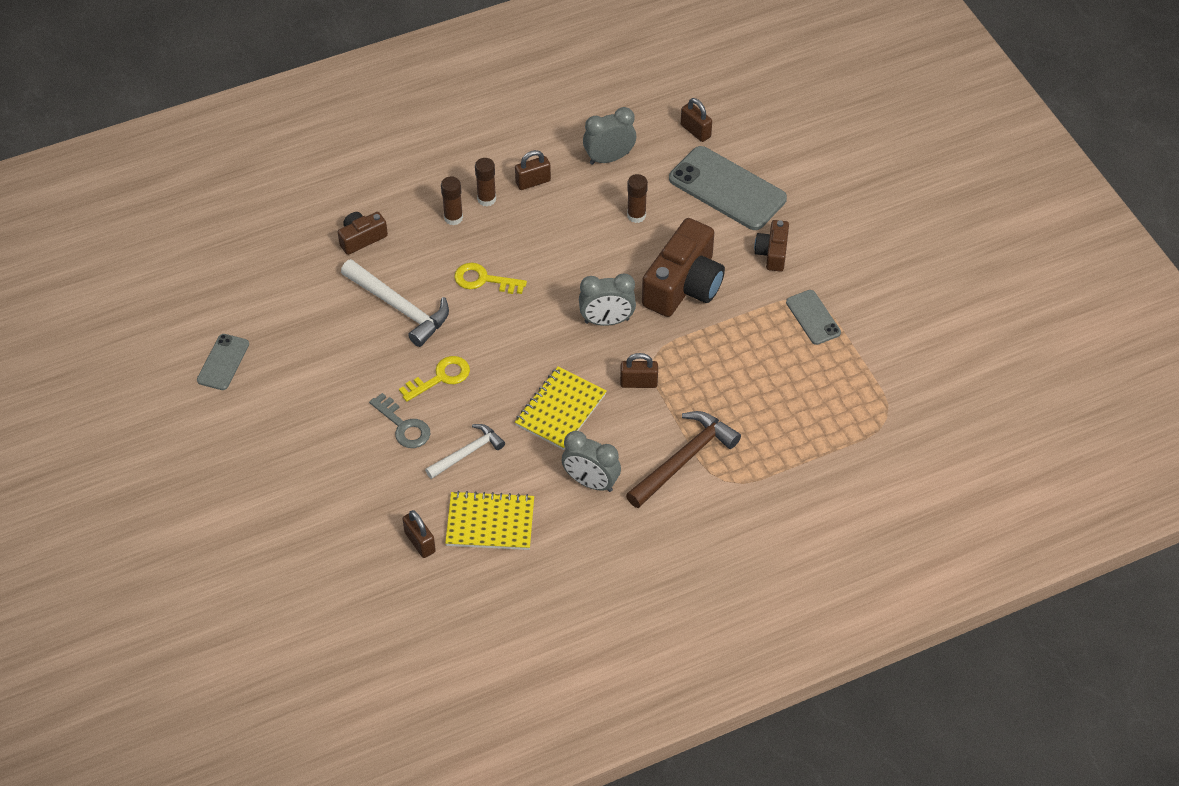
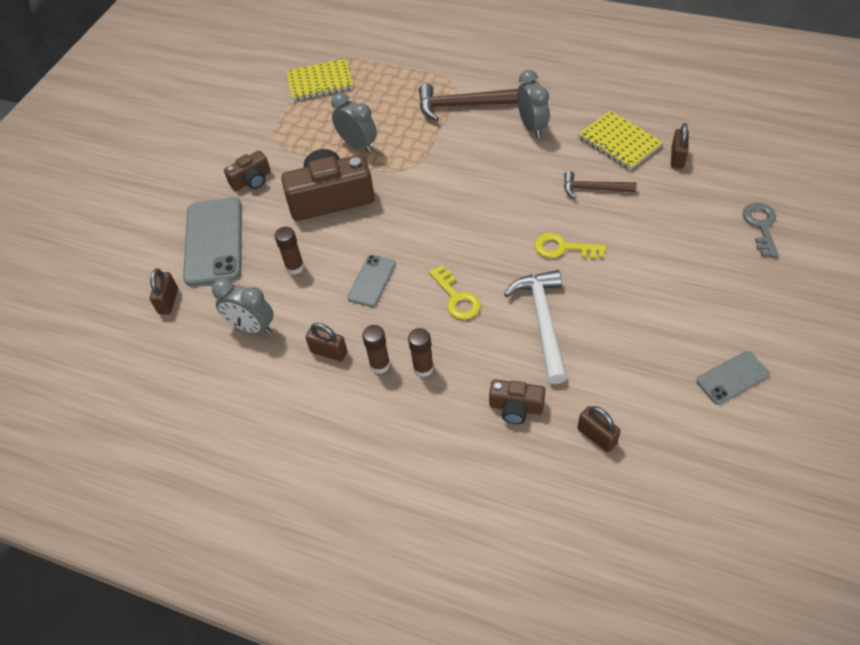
camera: 130 degrees left, 0 degrees up
grey key [369,393,430,448] -> grey key moved to [743,203,779,257]
white hammer [425,424,505,479] -> brown hammer [564,171,637,199]
yellow notebook [515,366,607,450] -> yellow notebook moved to [286,59,353,101]
grey clock [579,274,636,326] -> grey clock moved to [331,93,377,153]
brown padlock [620,353,658,388] -> brown padlock moved to [577,406,621,452]
grey phone [786,290,841,345] -> grey phone moved to [347,255,396,307]

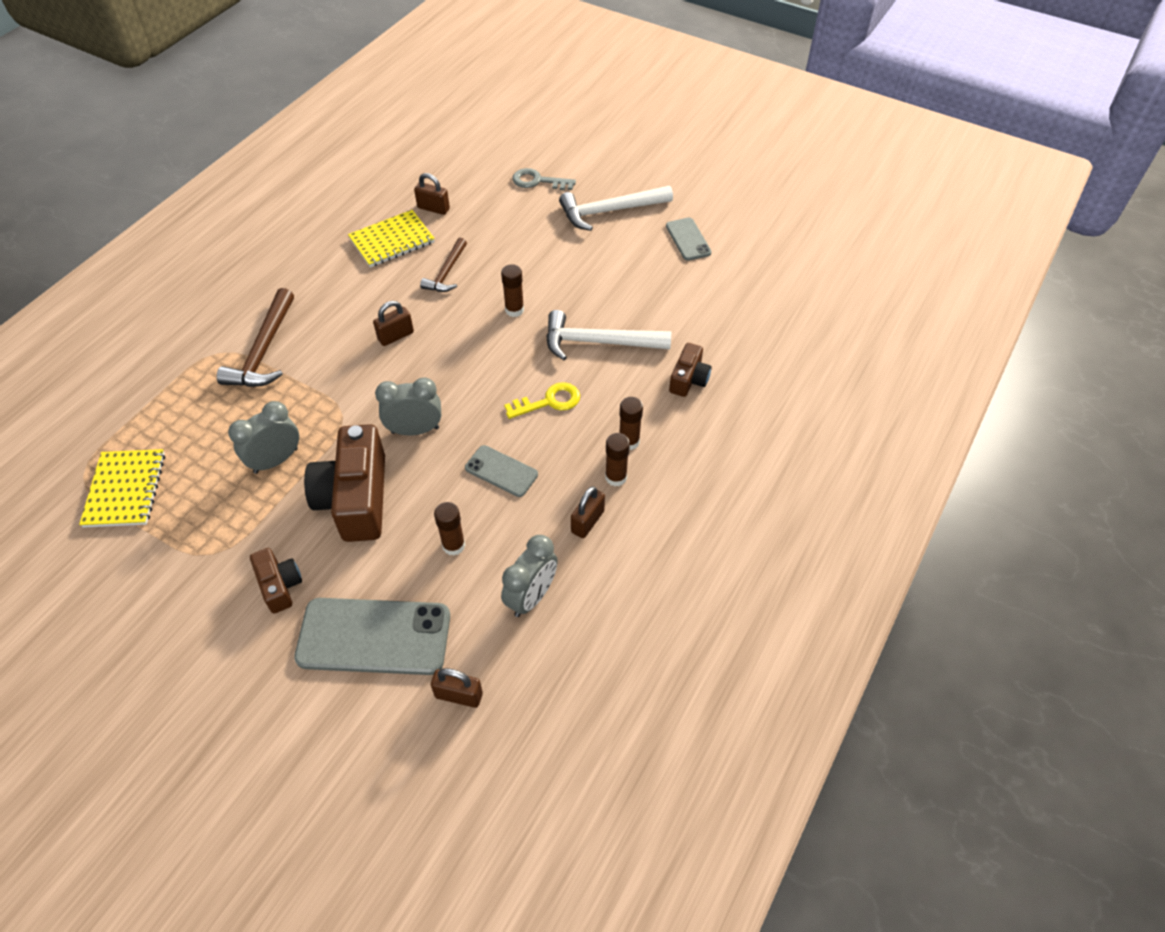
camera: 85 degrees left, 0 degrees up
grey clock [517,70,549,138] -> grey clock moved to [375,378,441,436]
yellow key [534,233,606,259] -> brown glue stick [501,264,524,317]
brown padlock [577,406,621,452] -> brown padlock moved to [373,301,414,346]
none -> white hammer [559,186,673,231]

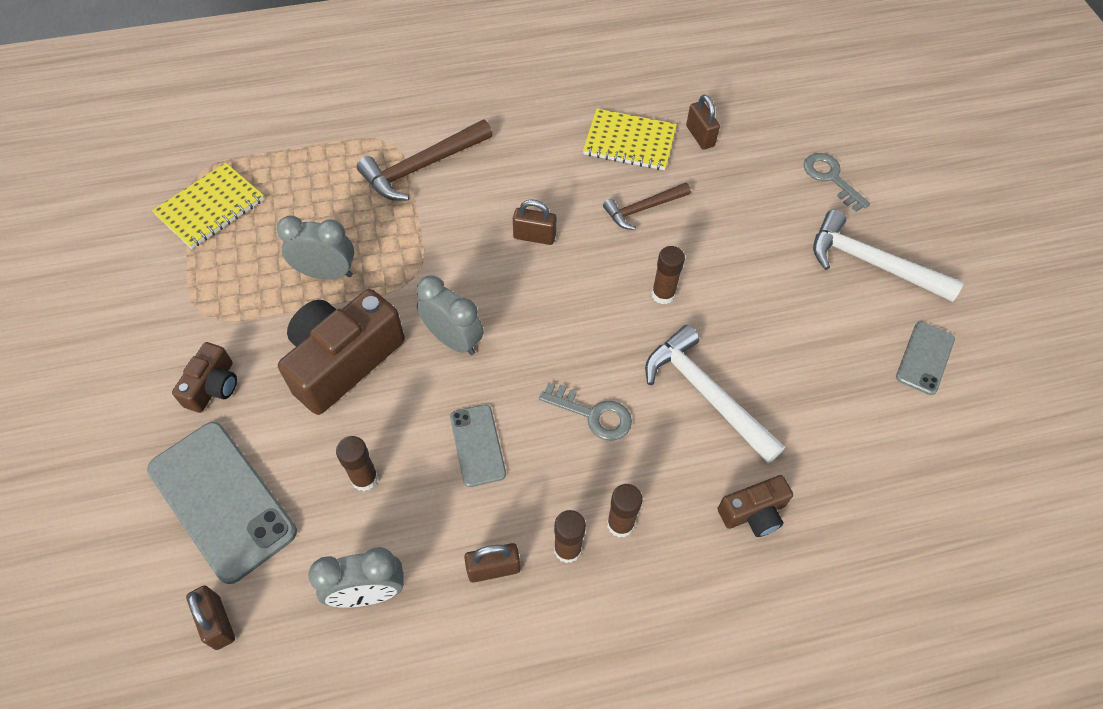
camera: 45 degrees right, 5 degrees up
yellow key [504,382,580,419] -> grey key [539,383,632,441]

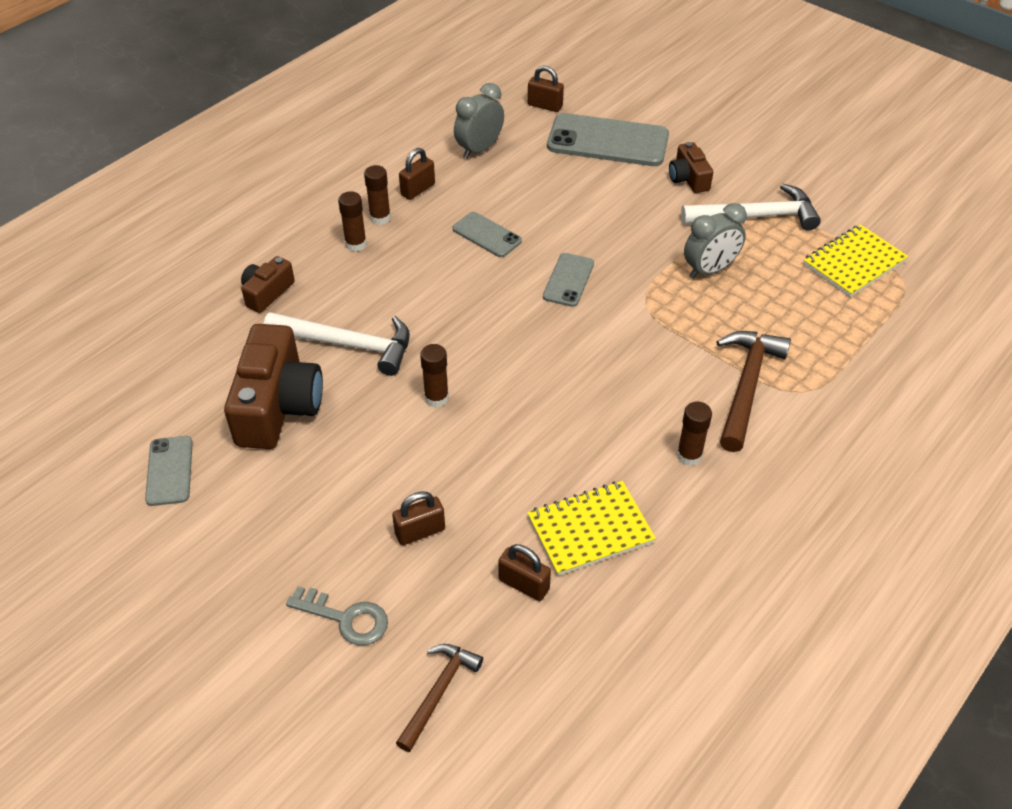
camera: 145 degrees right, 10 degrees down
yellow notebook [152,163,264,249] -> yellow notebook turned 45 degrees clockwise [803,224,908,297]
brown camera [278,289,405,415] -> brown camera moved to [224,324,323,449]
brown glue stick [336,436,378,491] -> brown glue stick moved to [677,402,712,466]
grey clock [416,276,484,355] -> grey phone [543,253,594,307]
brown padlock [513,200,556,245] -> brown padlock moved to [392,491,445,545]
grey key [539,383,632,441] -> none
brown hammer [603,182,691,230] -> brown hammer moved to [396,644,483,752]
white hammer [813,210,964,302] -> white hammer moved to [681,183,821,230]

